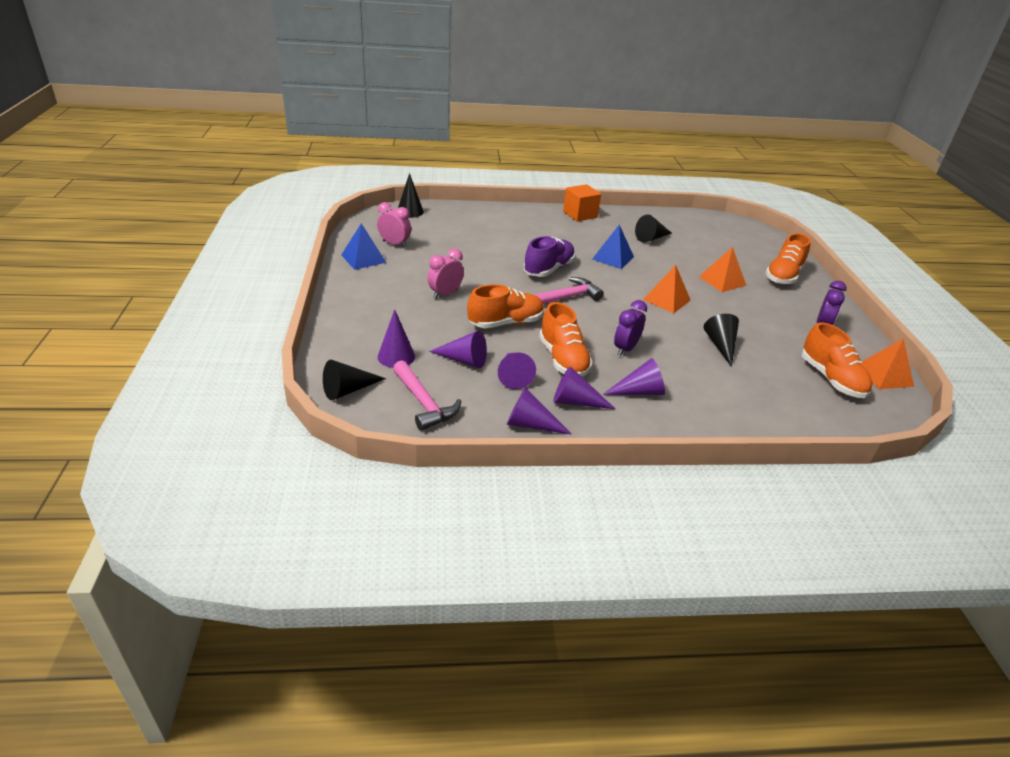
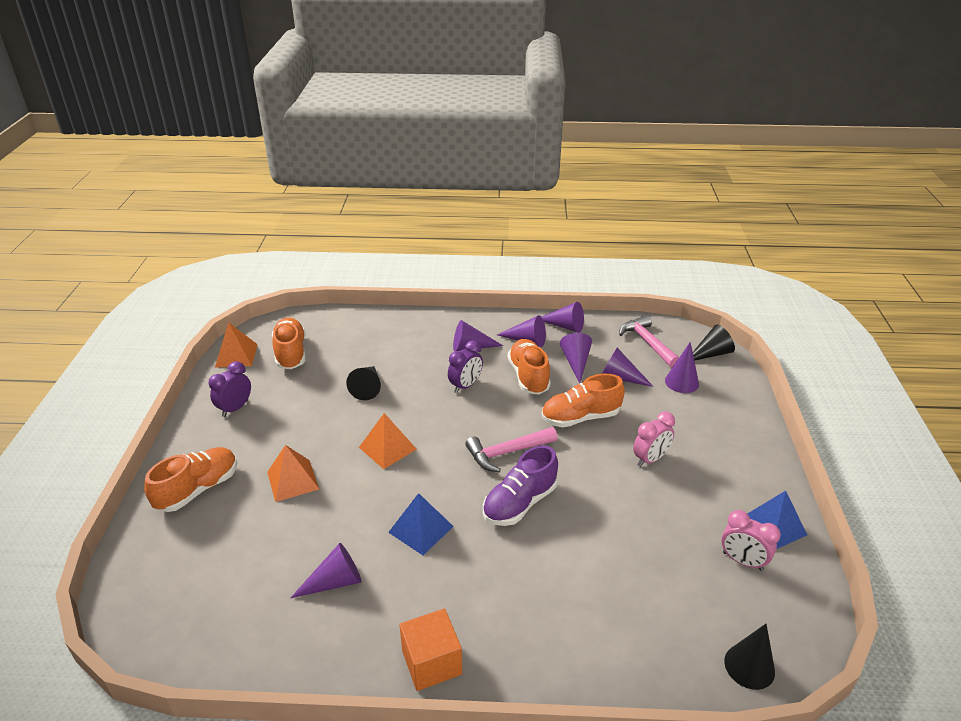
camera: 170 degrees left, 0 degrees up
black cone [635,215,672,243] -> purple cone [291,543,361,598]

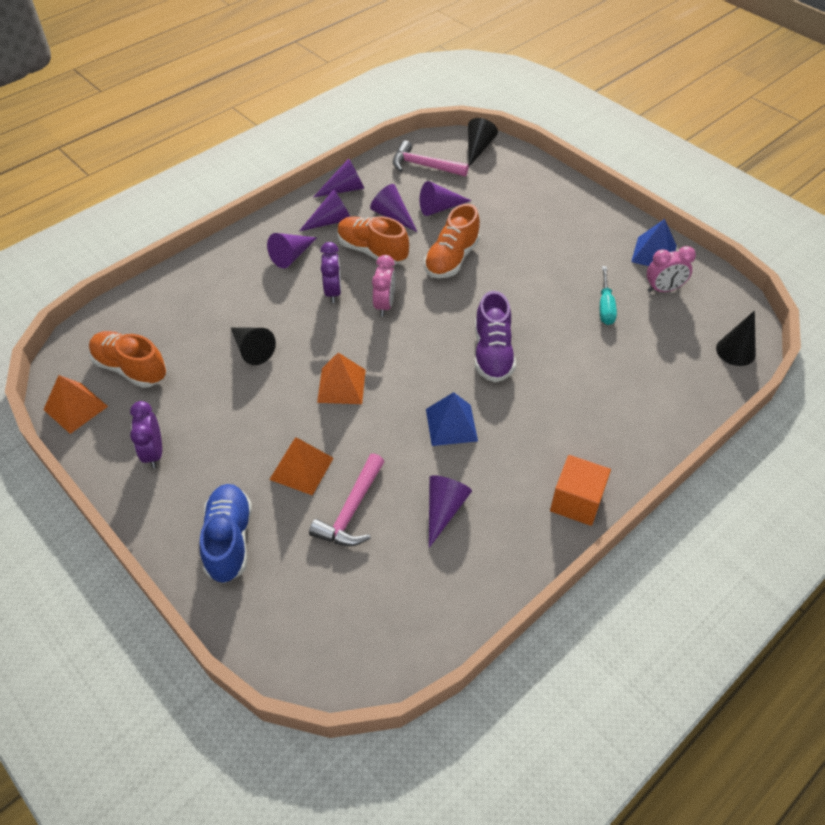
camera: 45 degrees left, 15 degrees up
orange shoe [144,447,237,512] -> blue shoe [200,484,252,583]
pink hammer [465,427,558,472] -> pink hammer moved to [309,454,384,546]
pink clock [633,412,675,467] -> pink clock moved to [372,255,395,317]
purple cone [665,342,699,393] -> none
none -> turquoise screwdriver [600,266,617,325]

